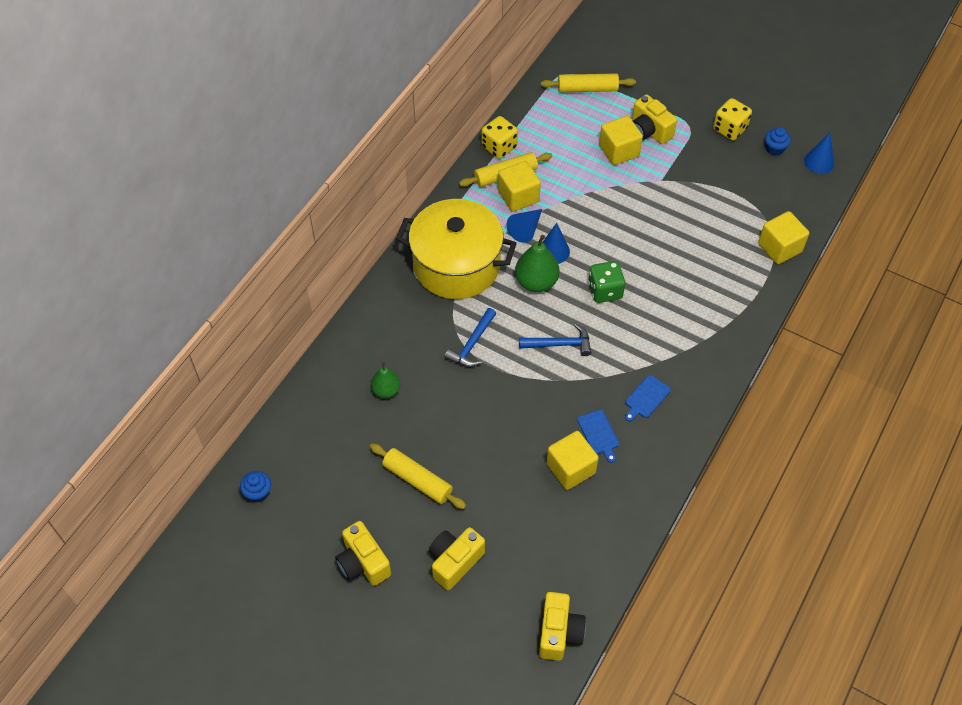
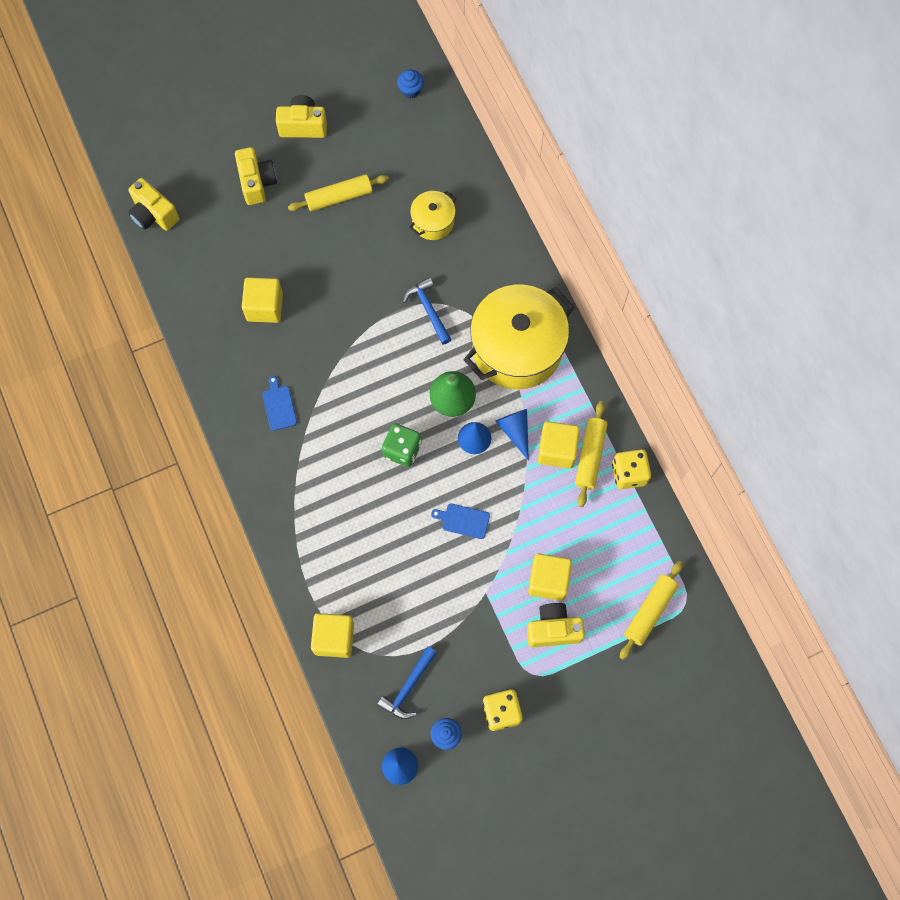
camera: 125 degrees right, 15 degrees up
green pear [371,362,401,398] -> yellow pot [409,191,457,240]
blue hammer [519,324,591,356] -> blue hammer moved to [377,646,437,719]
blue cutting board [577,410,619,463] -> blue cutting board moved to [431,503,490,539]

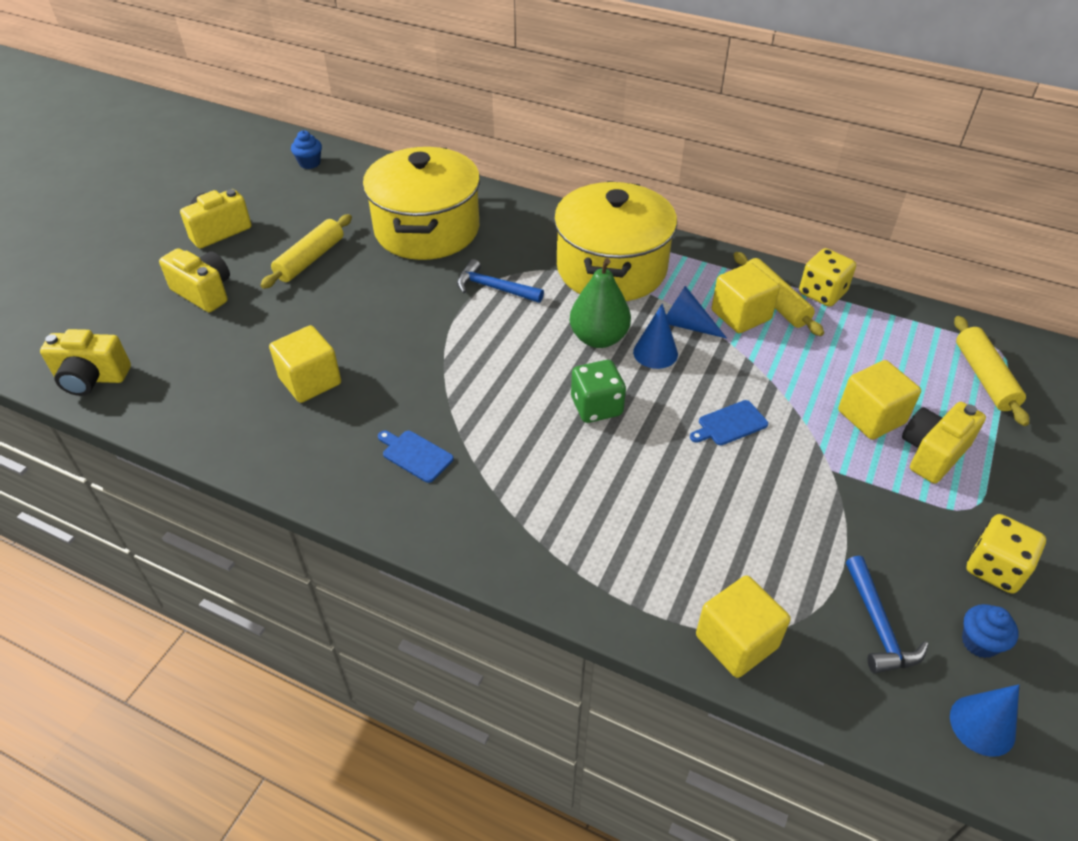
camera: 40 degrees left, 25 degrees down
yellow pot [409,191,457,240] -> yellow pot [363,147,480,260], size x2.07

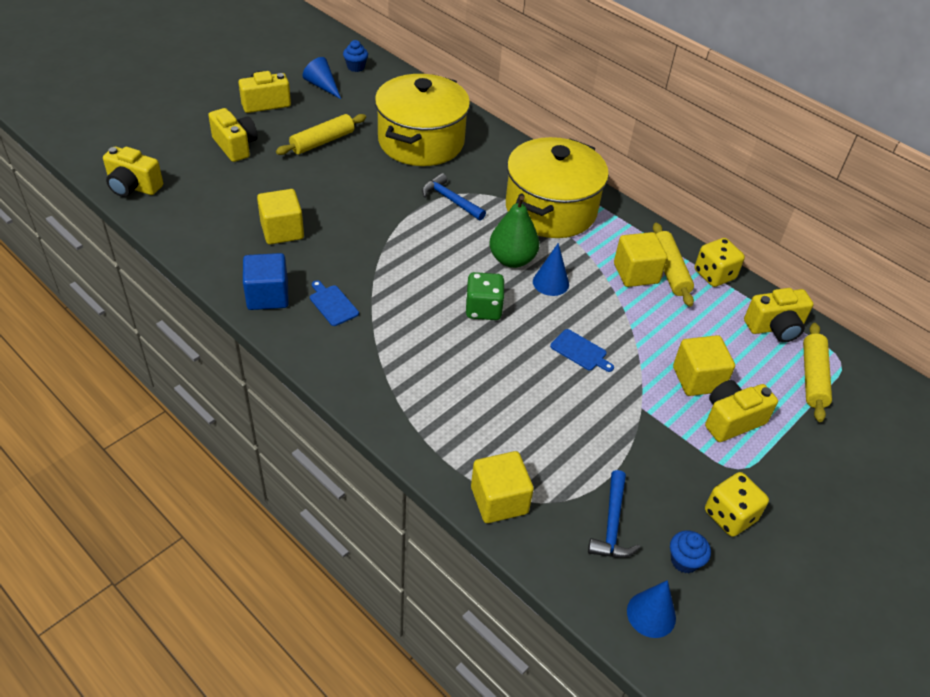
camera: 15 degrees right, 0 degrees up
blue cone [666,286,727,338] -> blue cone moved to [303,57,341,99]
blue cutting board [690,400,768,445] -> blue cutting board turned 135 degrees counterclockwise [550,329,614,372]
none -> blue cube [243,253,289,310]
none -> yellow camera [744,288,813,343]

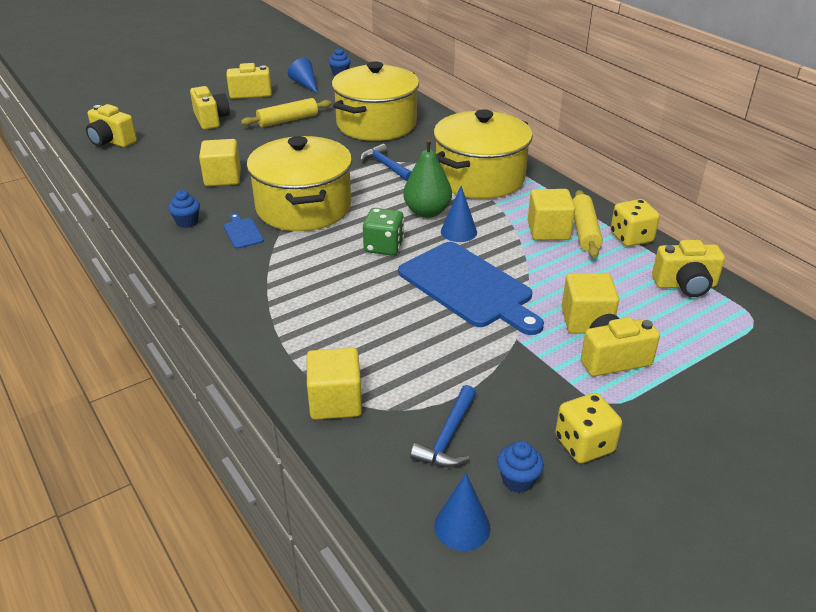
camera: 15 degrees right, 10 degrees down
blue cube [243,253,289,310] -> blue cupcake [168,190,200,228]
blue cutting board [550,329,614,372] -> blue cutting board [398,242,544,335], size x2.41
yellow rolling pin [803,323,832,422] -> none
none -> yellow pot [247,136,352,231]

